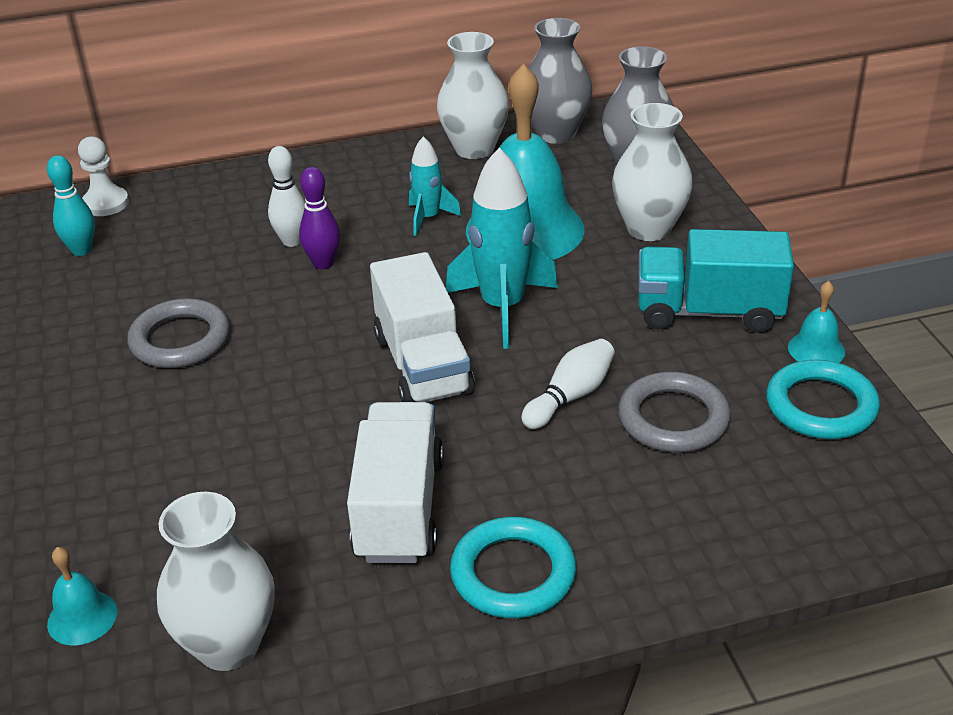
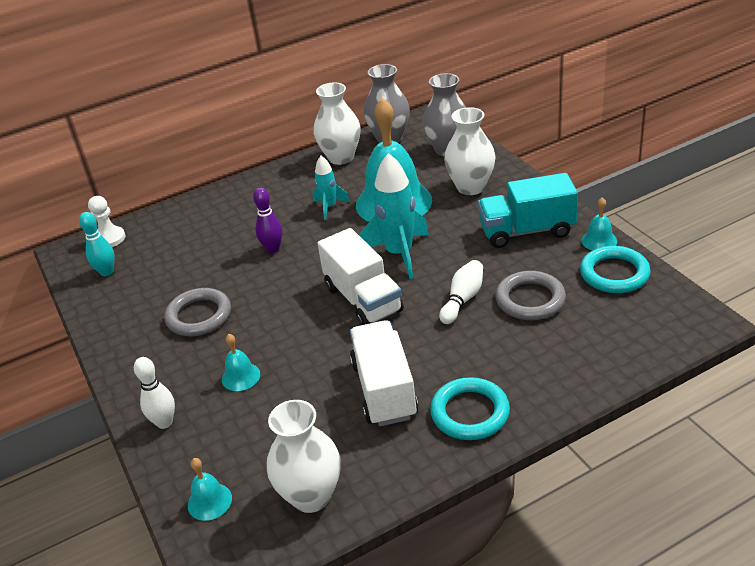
camera: 10 degrees left, 0 degrees up
white bowling pin [268,146,305,247] -> white bowling pin moved to [134,357,175,429]
none -> turquoise bell [222,334,260,391]

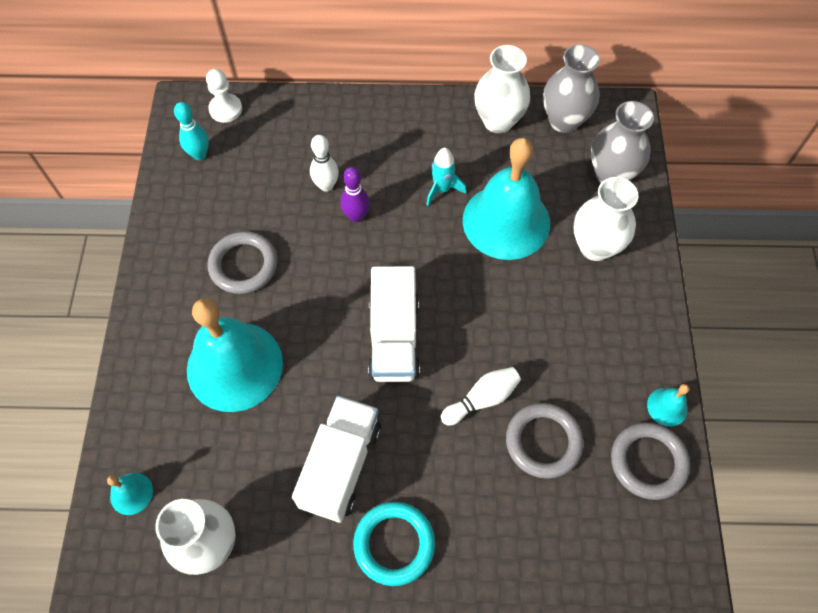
camera: 25 degrees right, 25 degrees up
white bowling pin [134,357,175,429] -> white bowling pin moved to [310,135,339,192]
turquoise bell [222,334,260,391] -> turquoise bell [187,298,283,412], size x2.43
turquoise rocket [360,153,429,279] -> none
turquoise truck [478,173,578,248] -> none
turquoise ring [580,246,651,293] -> grey ring [611,423,690,500]

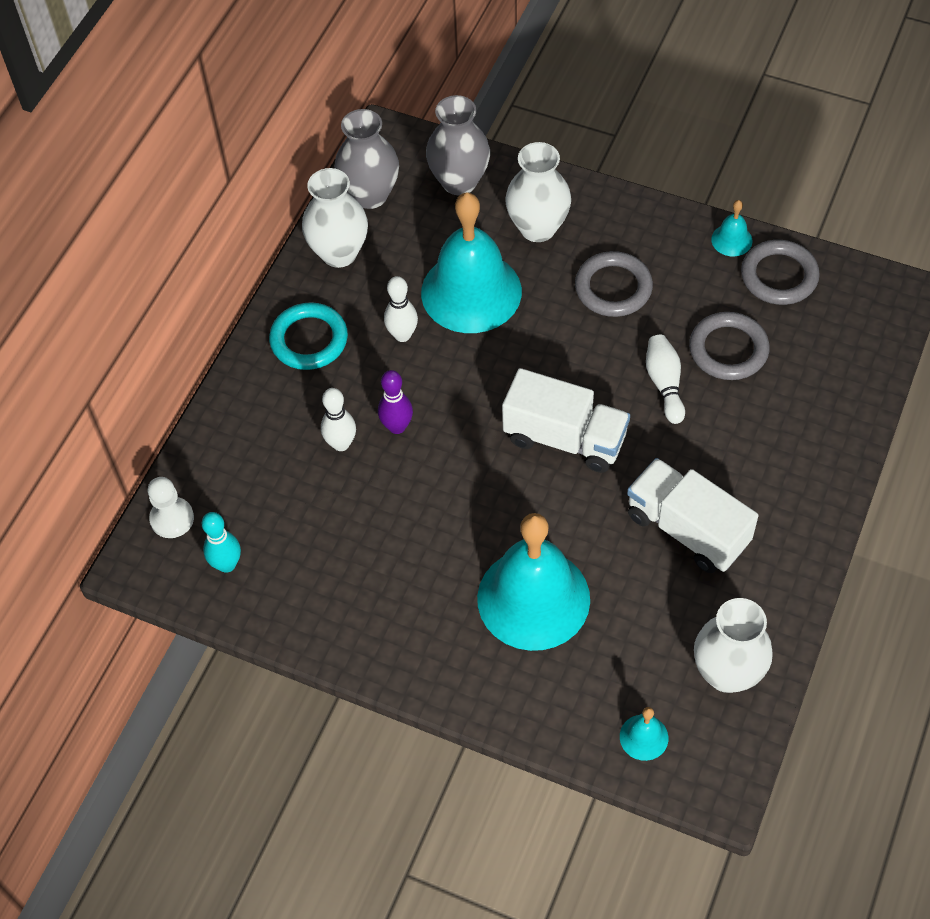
camera: 65 degrees left, 5 degrees down
grey ring [208,231,277,294] -> grey ring moved to [575,251,653,317]
turquoise ring [353,502,435,586] -> turquoise ring moved to [269,302,348,370]
turquoise rocket [426,148,466,206] -> white bowling pin [384,276,418,342]

